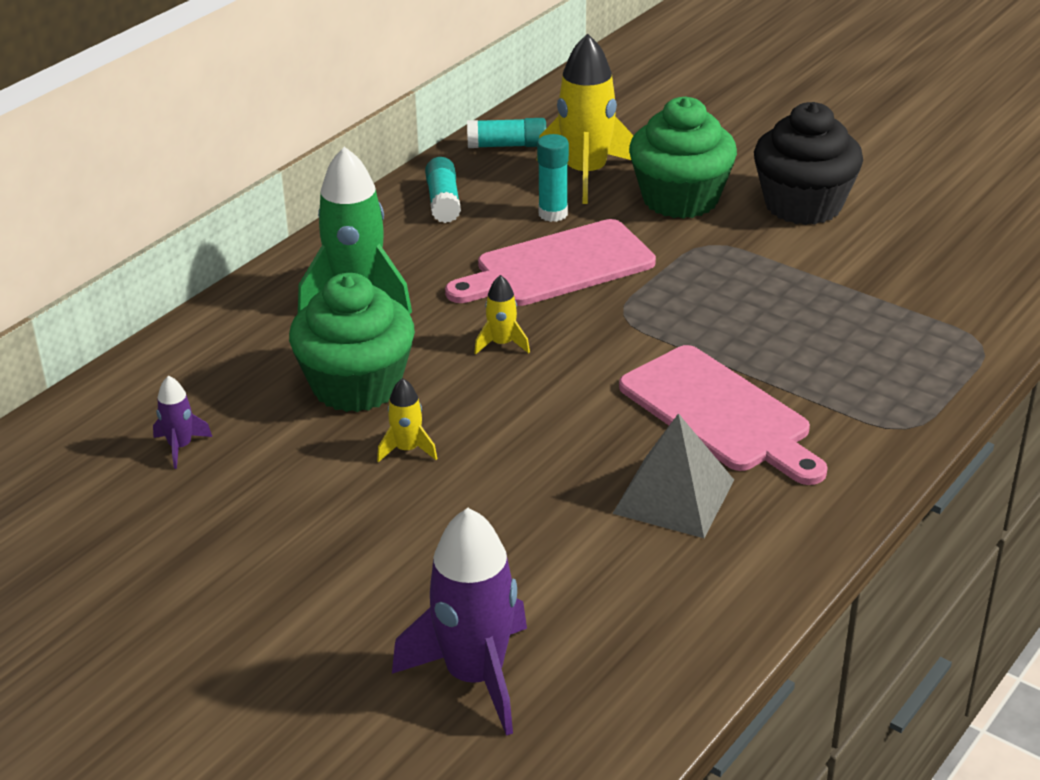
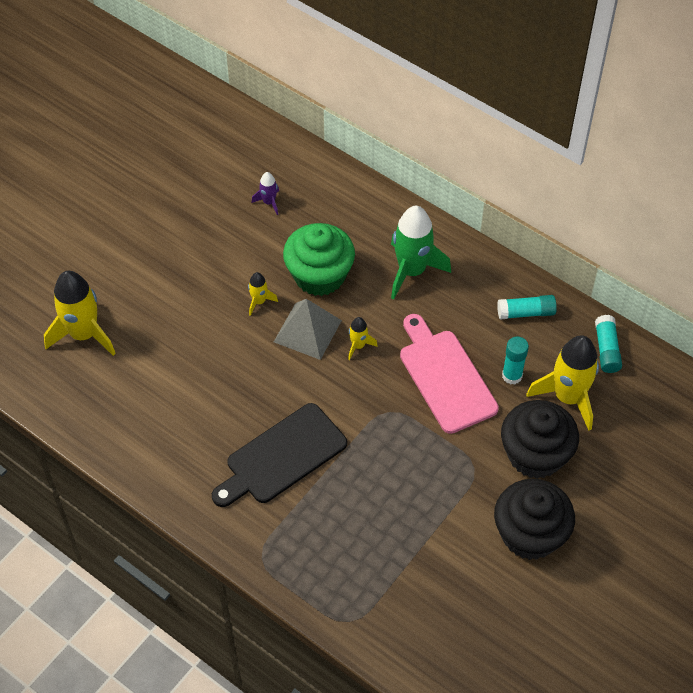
camera: 90 degrees right, 20 degrees up
purple rocket [392,508,527,736] -> yellow rocket [44,271,116,356]
grey pyramid [612,413,734,538] -> grey pyramid moved to [274,299,342,360]
pink cutting board [619,345,828,485] -> black cutting board [212,403,347,507]
green cupcake [629,97,737,219] -> black cupcake [501,400,579,479]

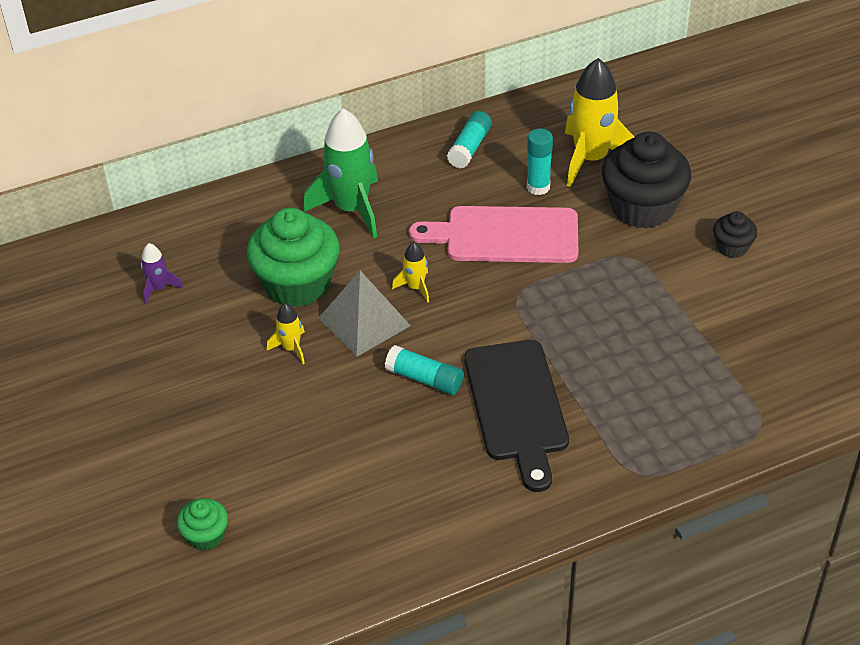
camera: 60 degrees left, 10 degrees down
yellow rocket [44,271,116,356] -> green cupcake [177,498,228,551]
black cupcake [494,479,575,560] -> black cupcake [713,211,757,258], size x0.48
turquoise glue stick [595,315,622,373] -> turquoise glue stick moved to [385,345,463,395]

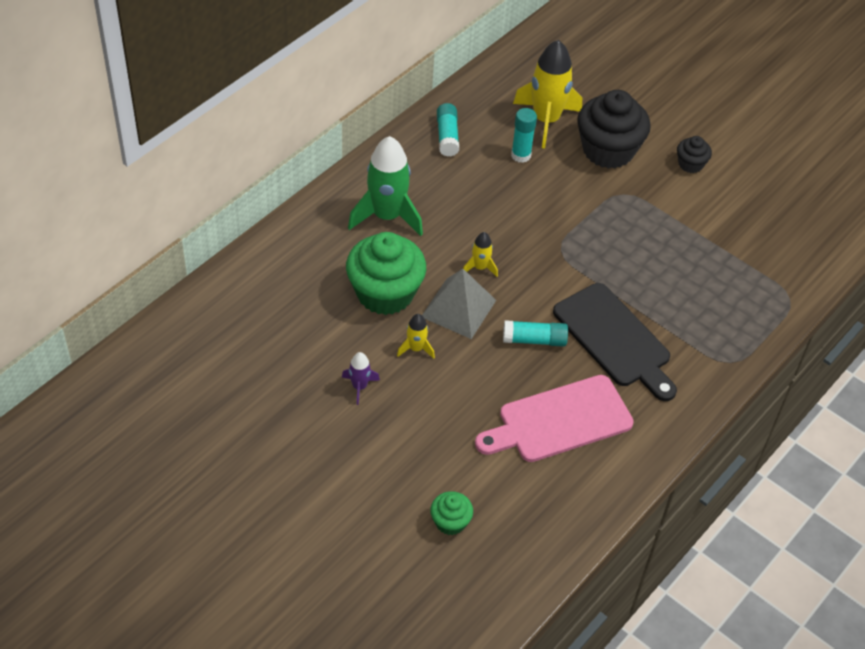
camera: 30 degrees left, 5 degrees up
purple rocket [141,243,183,304] -> purple rocket moved to [342,352,380,405]
pink cutting board [409,206,578,263] -> pink cutting board moved to [475,375,634,462]

